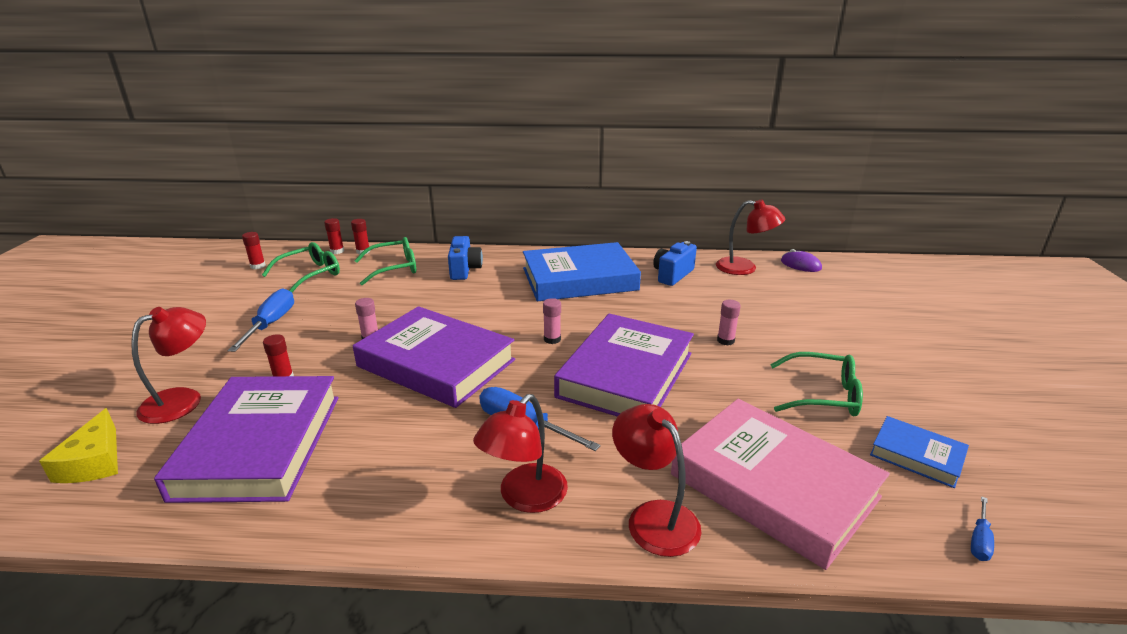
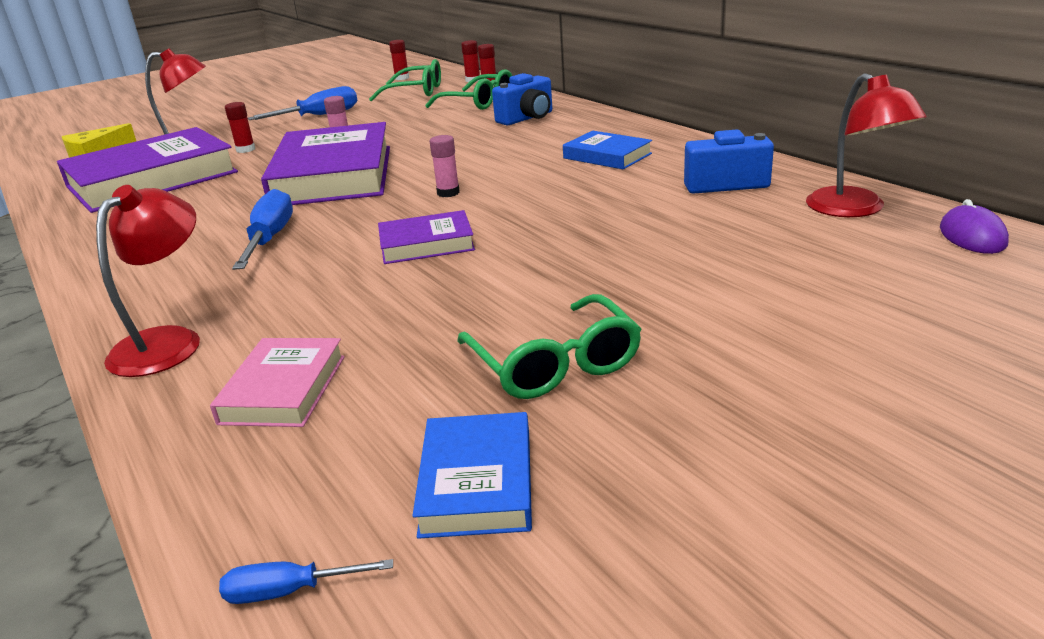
camera: 55 degrees right, 0 degrees up
red lamp [473,394,568,513] -> none
blue book [523,242,641,301] -> blue book [563,131,652,169], size x0.49
purple book [554,313,694,417] -> purple book [378,210,475,264], size x0.49
pink book [671,399,890,570] -> pink book [210,338,345,427], size x0.49
pink glue stick [717,300,741,346] -> none

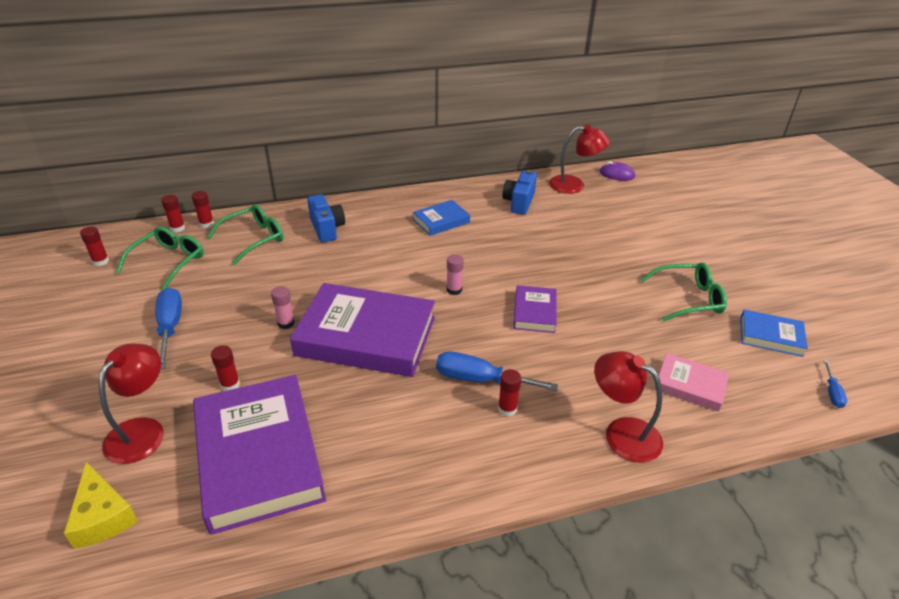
camera: 75 degrees left, 10 degrees up
none -> red glue stick [498,369,522,416]

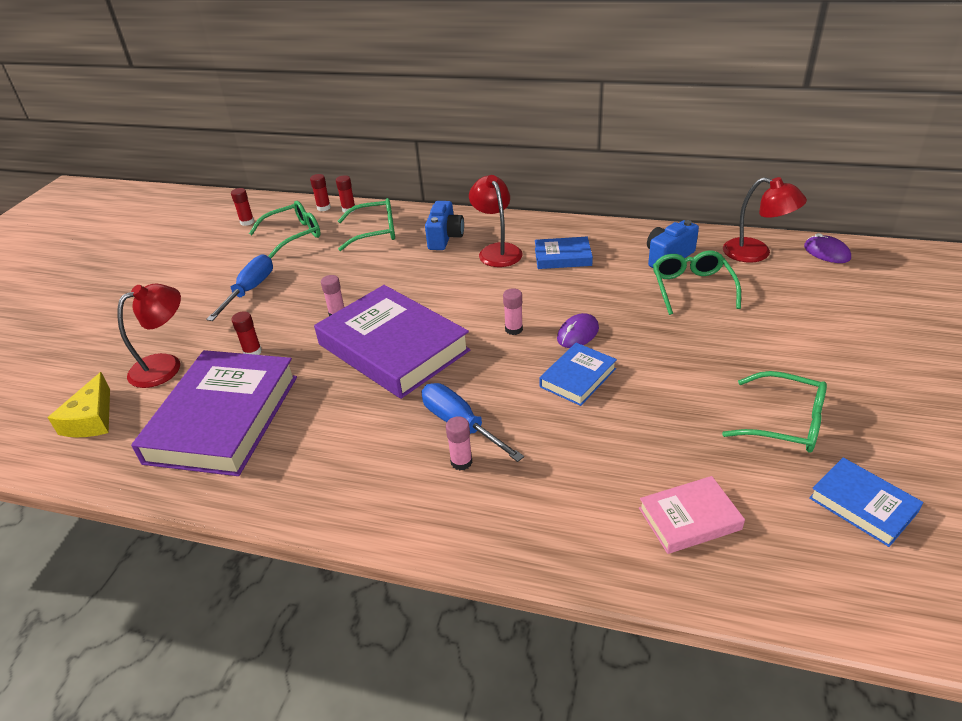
camera: 35 degrees right, 0 degrees up
red glue stick [498,369,522,416] -> pink glue stick [446,416,472,470]
purple book [513,285,557,333] -> blue book [539,343,617,406]
red lamp [594,351,663,463] -> red lamp moved to [469,175,522,267]
pink book [654,353,729,412] -> pink book turned 75 degrees counterclockwise [639,476,745,554]
blue screwdriver [824,360,847,408] -> none
none -> purple mouse [557,313,599,348]
none -> green glasses [653,250,741,315]

